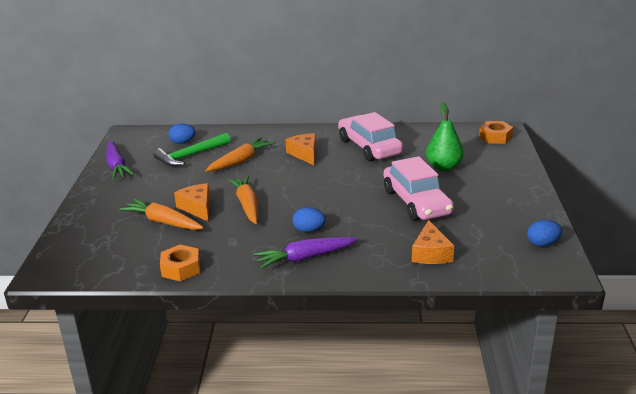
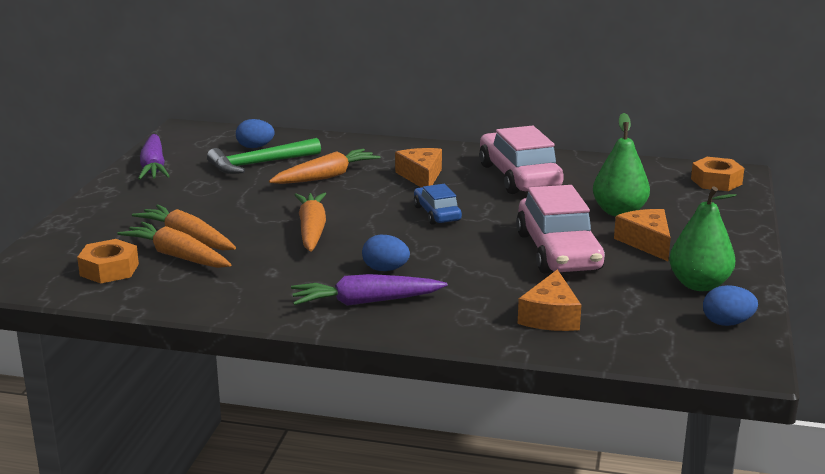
camera: 10 degrees right, 5 degrees down
orange nut [160,244,200,282] -> orange nut moved to [77,239,139,284]
orange cheese [174,183,210,221] -> orange cheese moved to [614,209,671,261]
none -> orange carrot [117,222,231,268]
none -> blue car [414,184,462,225]
none -> green pear [669,186,737,291]

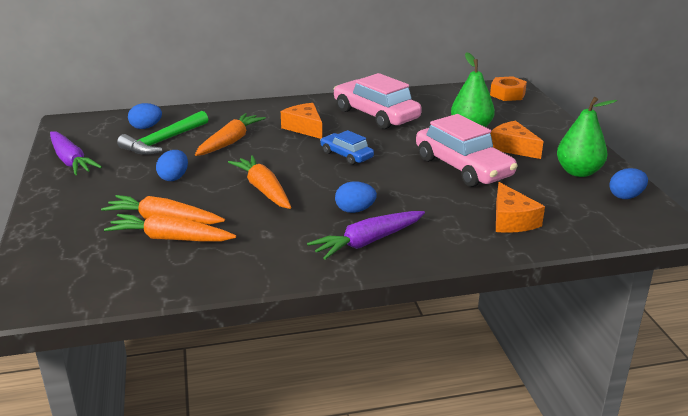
camera: 25 degrees left, 5 degrees up
orange nut [77,239,139,284] -> none
none -> blue egg [156,150,188,181]

